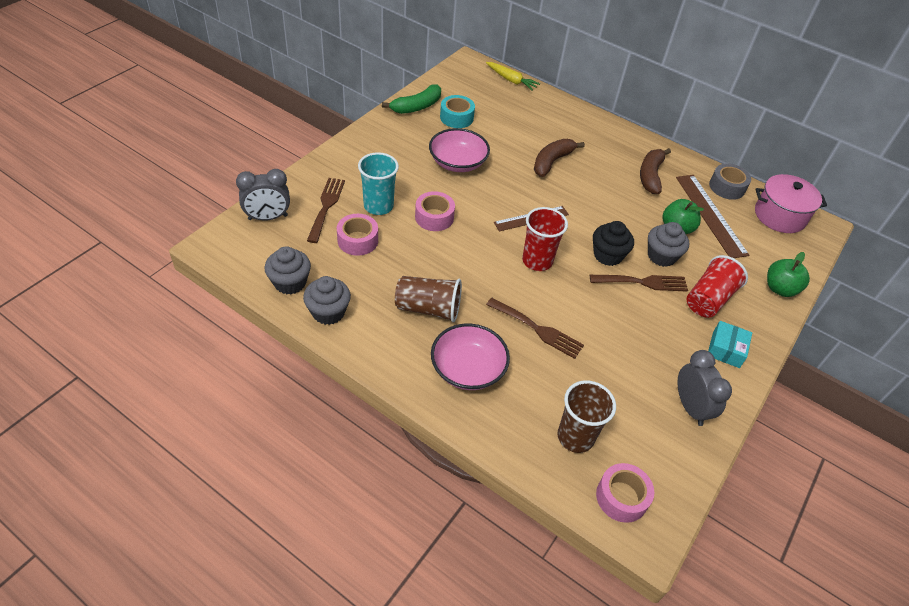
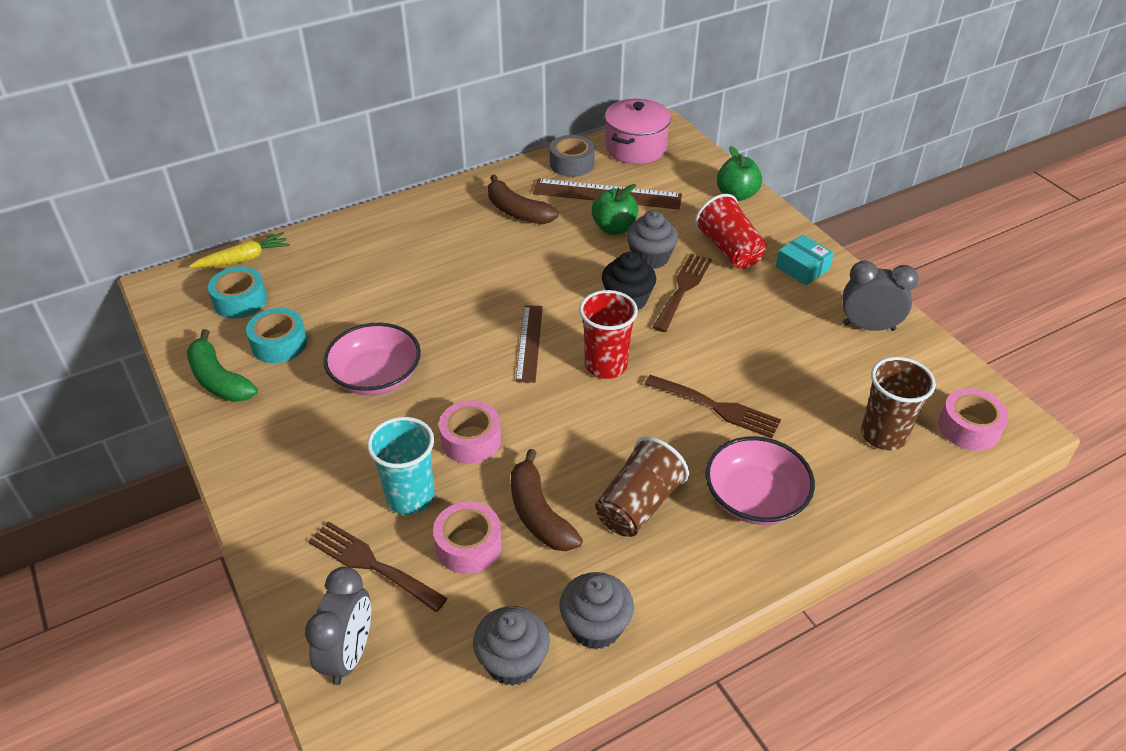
camera: 60 degrees left, 5 degrees down
green banana [382,84,441,114] -> green banana turned 150 degrees clockwise [187,329,258,402]
brown fork [486,298,584,359] -> brown fork turned 60 degrees clockwise [644,375,781,438]
brown banana [534,139,585,177] -> brown banana moved to [511,449,583,551]
none -> turquoise tape [208,266,267,319]

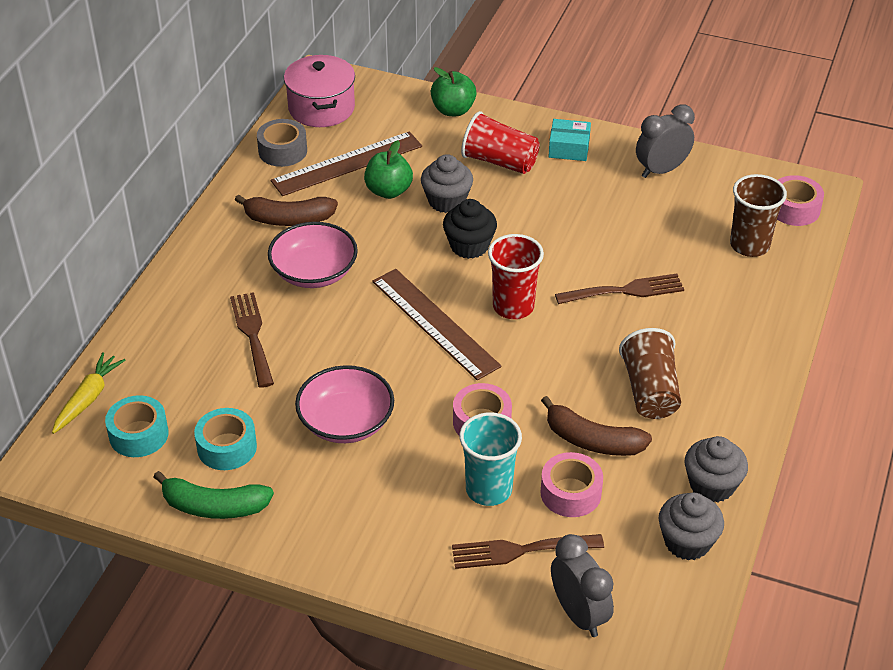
camera: 40 degrees left, 0 degrees up
brown ruler [516,305,543,383] -> brown ruler [372,269,502,380], size x1.57
brown fork [653,254,712,332] -> brown fork moved to [230,292,274,388]
pink bowl [705,436,815,525] -> pink bowl moved to [268,222,358,288]

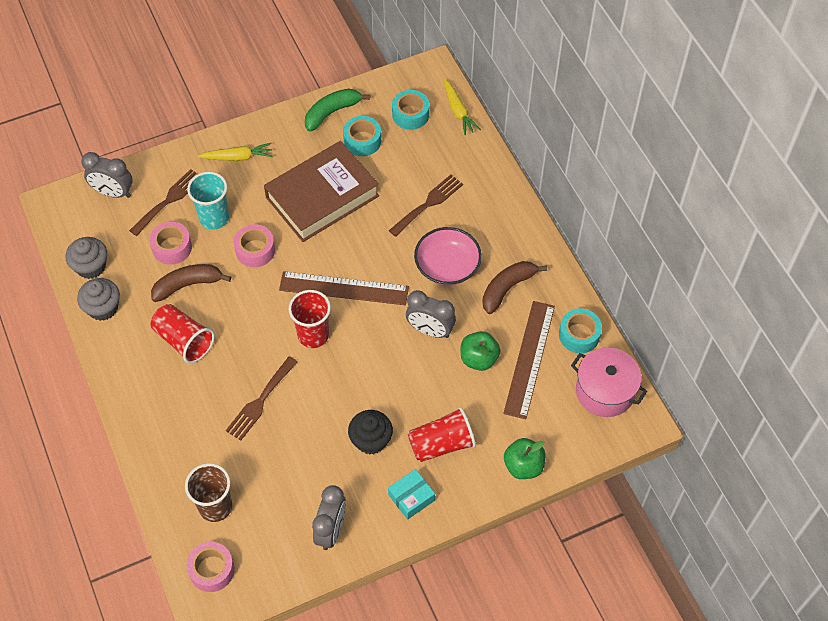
camera: 135 degrees right, 15 degrees up
brown fork [230,292,274,388] -> brown fork turned 75 degrees counterclockwise [389,175,463,237]
grey tape [257,119,307,167] -> turquoise tape [559,308,602,353]
pink bowl [295,365,394,443] -> brown book [264,141,379,242]
grey cupcake [421,154,473,213] -> none
black cupcake [443,199,497,259] -> black cupcake moved to [348,410,393,455]
brown cup [619,328,681,419] -> red cup [151,304,215,363]
none -> yellow carrot [198,143,273,161]
none -> grey clock [406,290,456,338]

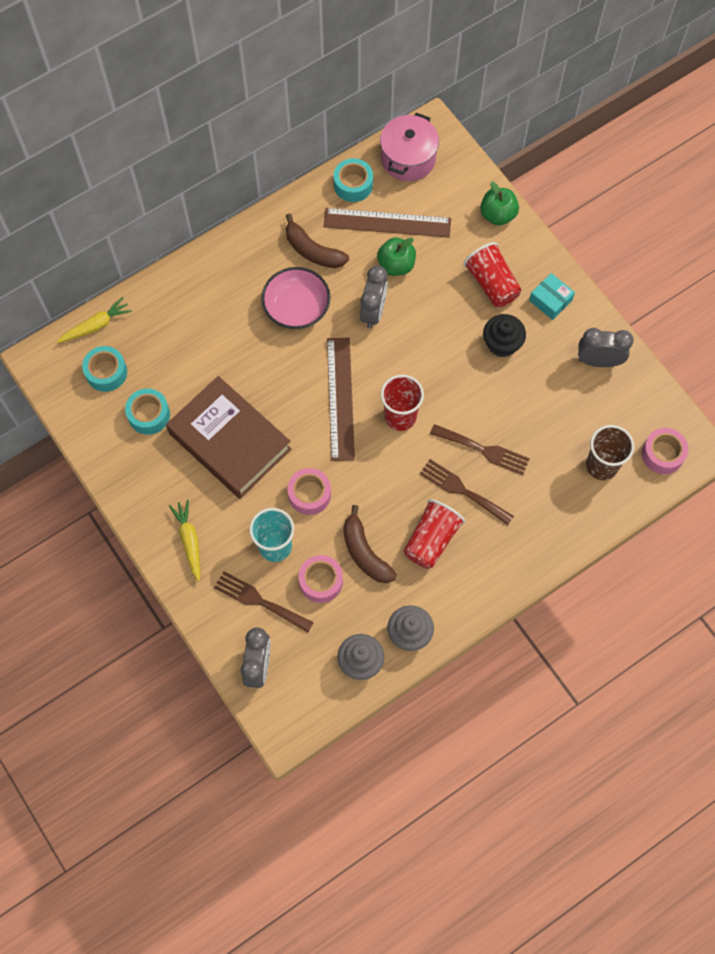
camera: 100 degrees left, 10 degrees up
green banana [305,89,370,132] -> none
brown fork [389,175,463,237] -> brown fork moved to [419,459,514,525]

